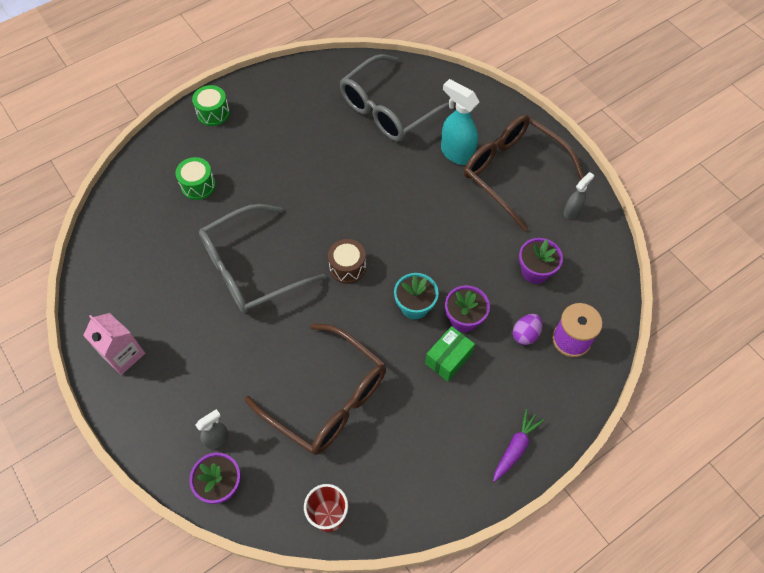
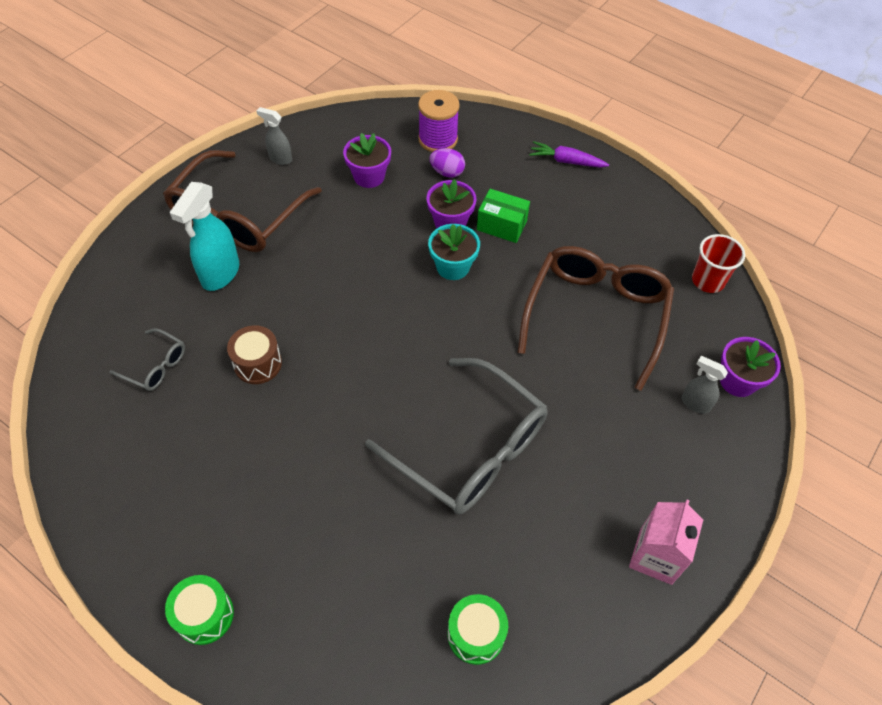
camera: 110 degrees left, 5 degrees down
green drum [175,157,216,200] -> green drum moved to [447,594,508,665]
brown drum [328,239,366,284] -> brown drum moved to [227,325,282,384]
grey glasses [340,54,456,142] -> grey glasses [109,328,185,391], size x0.45

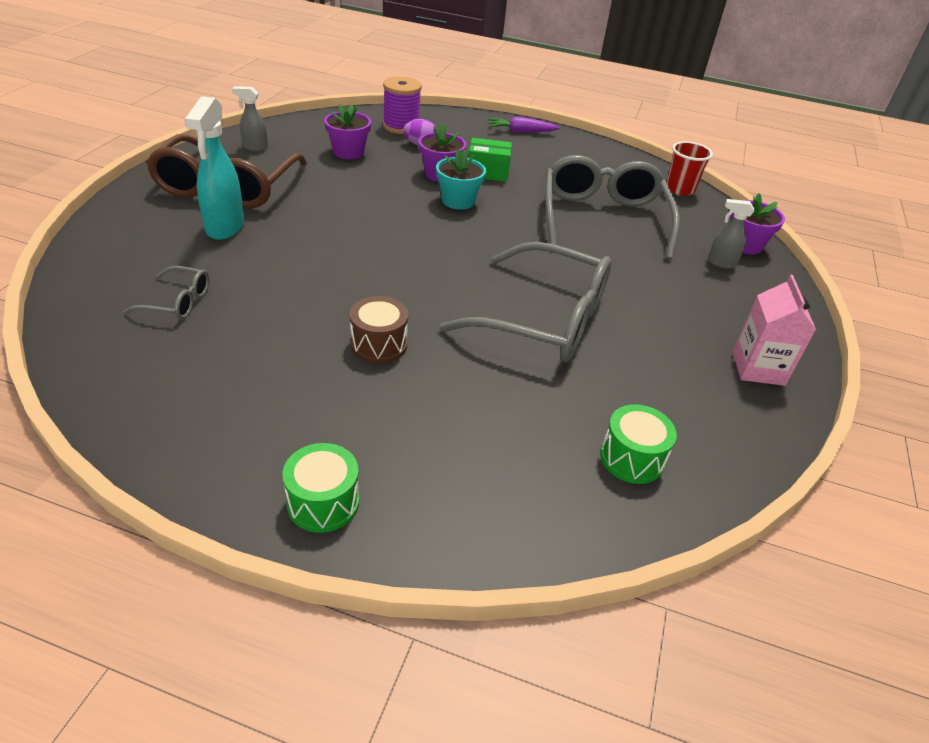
camera: 20 degrees left, 15 degrees down
brown drum [227,325,282,384] -> brown drum moved to [350,296,408,363]
brown glasses [517,246,674,391] -> grey glasses [546,155,680,260]

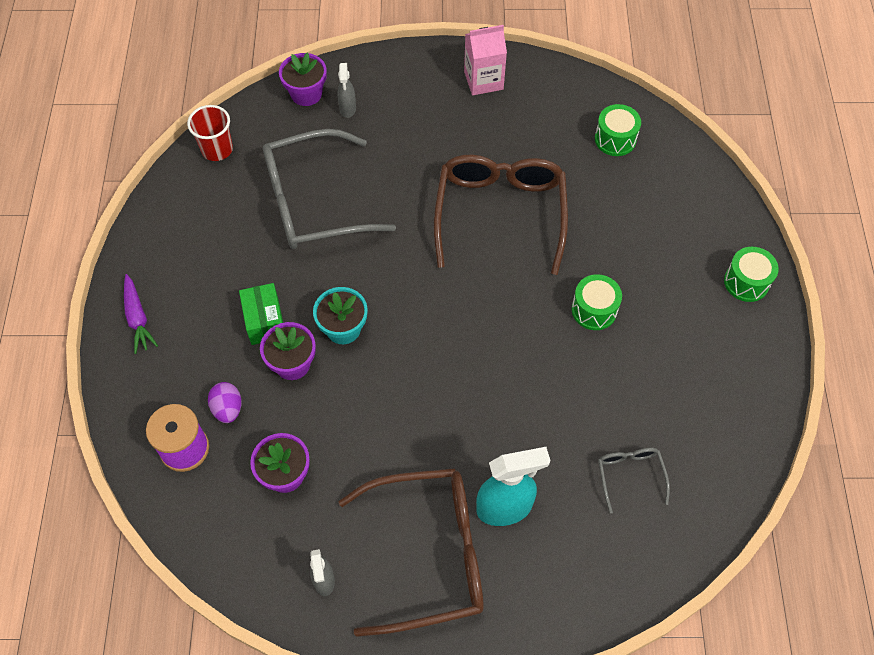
camera: 105 degrees left, 20 degrees up
brown drum [350,296,408,363] -> green drum [572,274,622,330]
grey glasses [439,242,612,362] -> brown glasses [434,155,568,275]

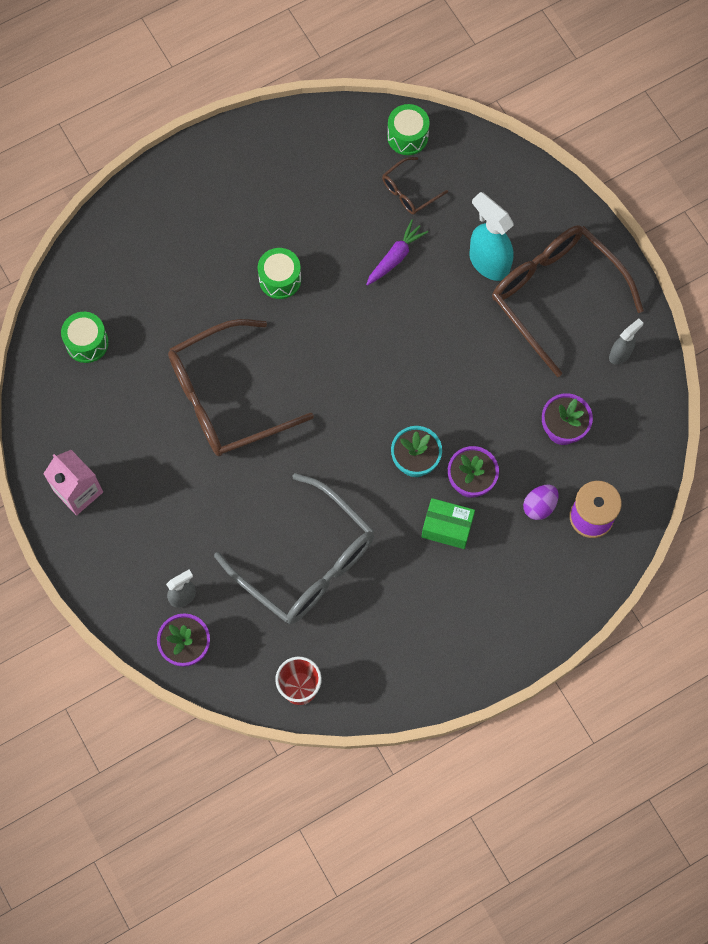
camera: 120 degrees left, 10 degrees up
purple carrot [124,274,158,354] -> purple carrot moved to [366,220,428,286]
green box [239,283,283,345] -> green box turned 60 degrees clockwise [422,498,475,549]
grey glasses [598,448,670,514] -> brown glasses [382,157,448,215]
green drum [724,247,779,302] -> green drum moved to [387,104,430,155]

